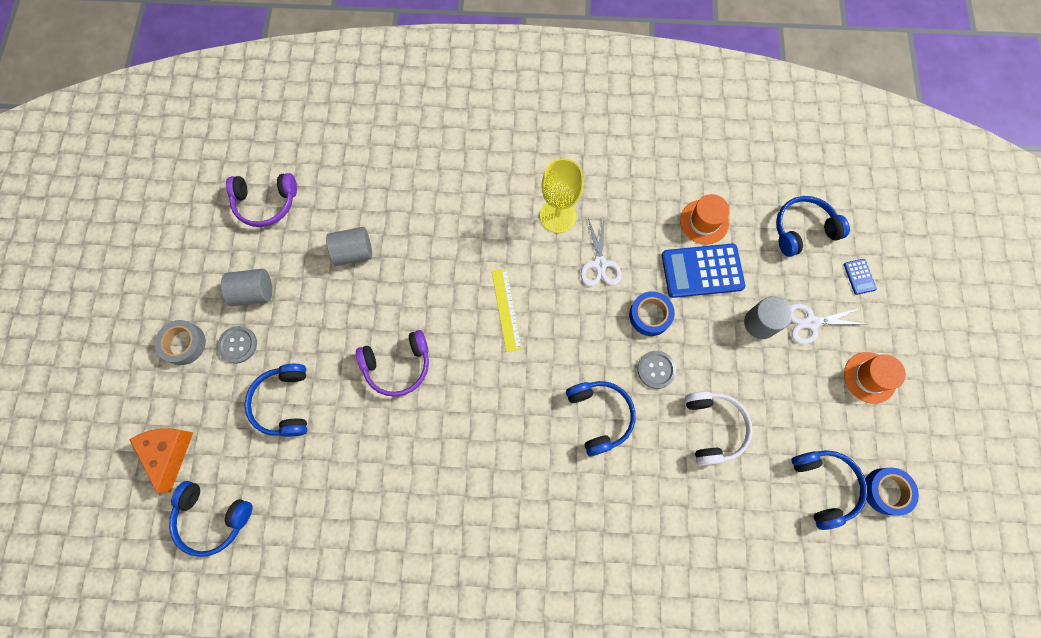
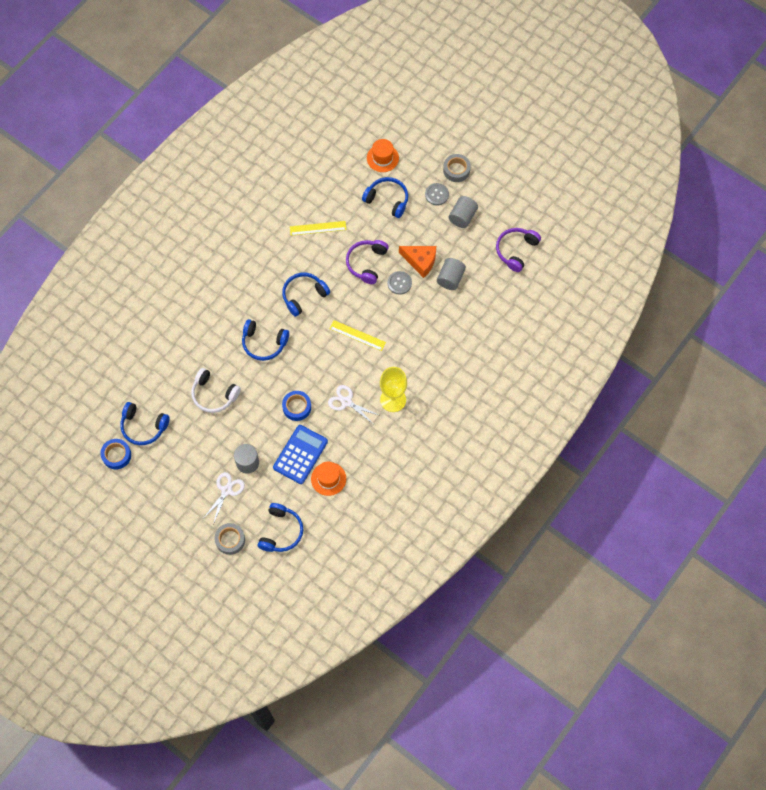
camera: 125 degrees right, 5 degrees down
orange cheese [129,428,194,493] -> orange cheese moved to [399,246,436,278]
blue headphones [169,481,252,557] -> blue headphones moved to [282,273,330,317]
grey button [637,351,676,389] -> grey button moved to [387,271,412,295]
blue calculator [844,259,877,295] -> grey tape [214,523,245,555]
orange hat [844,352,906,404] -> orange hat moved to [367,139,399,172]
none -> yellow ruler [290,221,346,236]

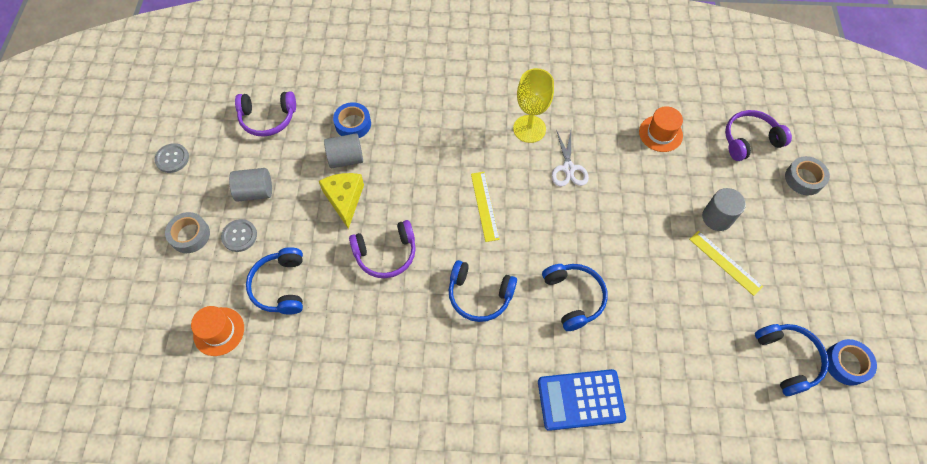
camera: 125 degrees left, 5 degrees down
white headphones [191,368,241,413] -> none
white scissors [204,472,245,524] -> none
blue headphones [258,503,303,552] -> purple headphones [725,110,792,161]
blue calculator [273,425,328,484] -> blue calculator moved to [538,369,626,431]
blue tape [282,391,311,421] -> blue tape moved to [333,102,371,138]
yellow ruler [290,221,346,236] -> yellow ruler moved to [689,231,763,296]
grey button [387,271,412,295] -> grey button moved to [155,143,189,173]
orange cheese [399,246,436,278] -> yellow cheese [319,173,364,229]

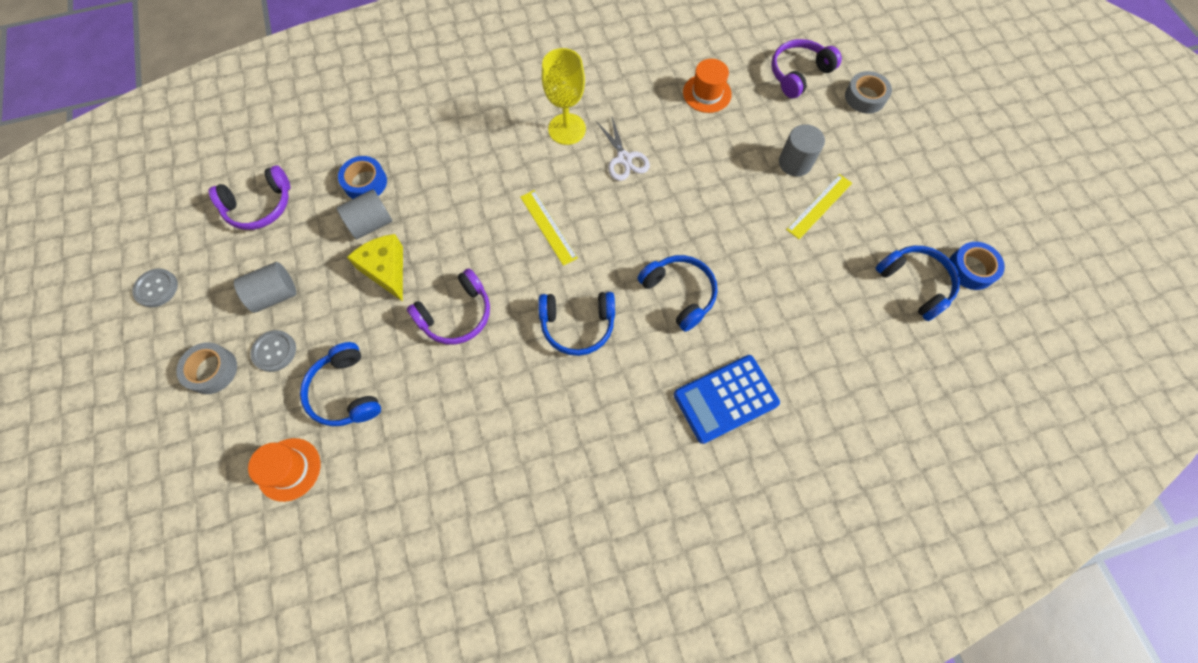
camera: 20 degrees left, 5 degrees up
yellow ruler [689,231,763,296] -> yellow ruler turned 75 degrees counterclockwise [786,174,852,239]

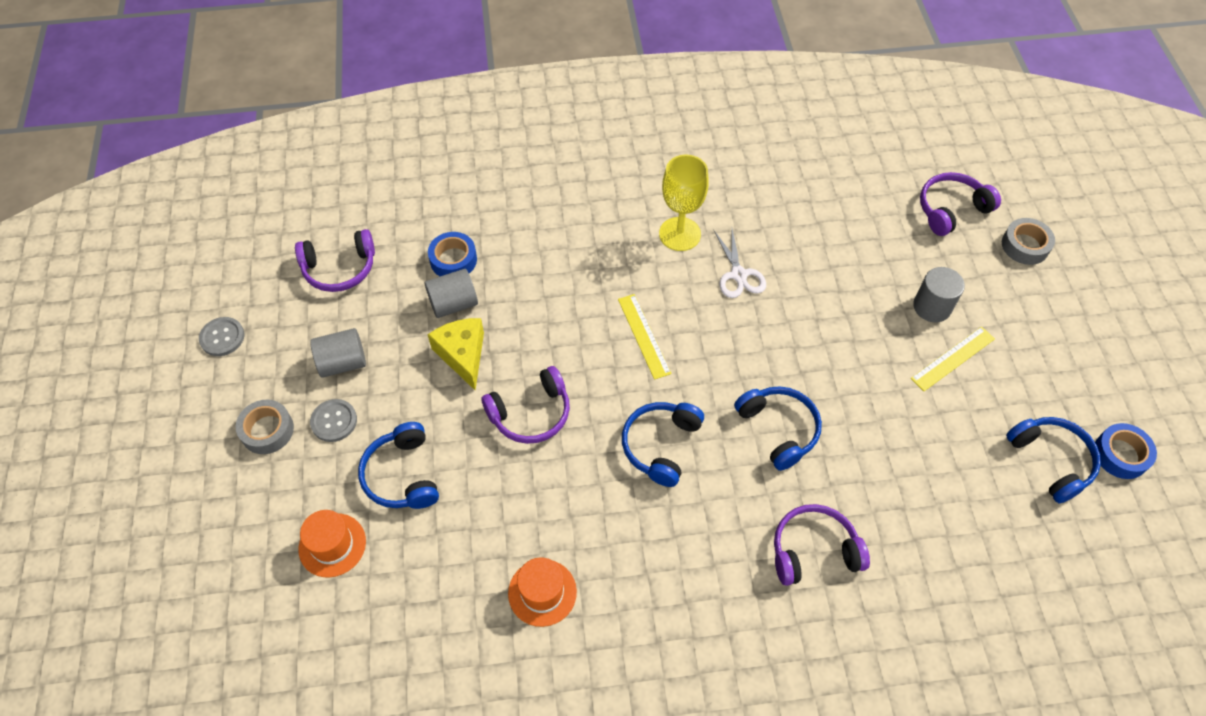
camera: 10 degrees right, 10 degrees down
blue headphones [538,292,615,356] -> blue headphones turned 105 degrees clockwise [622,402,704,487]
blue calculator [674,355,780,444] -> purple headphones [774,504,870,586]
orange hat [683,59,732,113] -> orange hat moved to [508,557,577,627]

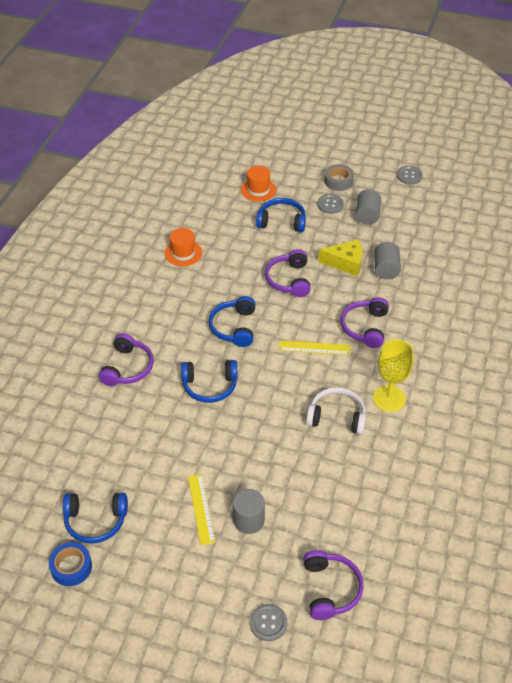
camera: 115 degrees right, 10 degrees down
purple headphones [295,229,375,292] -> purple headphones moved to [341,297,389,348]
blue tape [428,232,477,276] -> none
blue headphones [622,402,704,487] -> blue headphones turned 135 degrees counterclockwise [209,296,256,347]
white scissors [714,229,766,298] -> white headphones [306,387,366,435]
grey tape [1002,218,1055,265] -> grey button [250,604,287,641]

